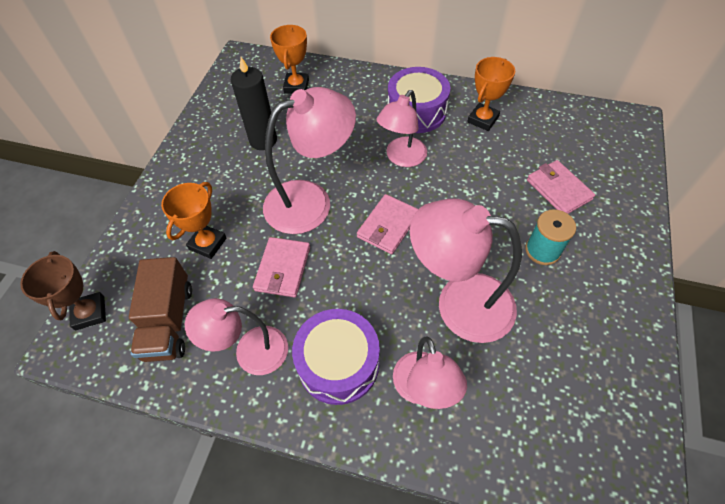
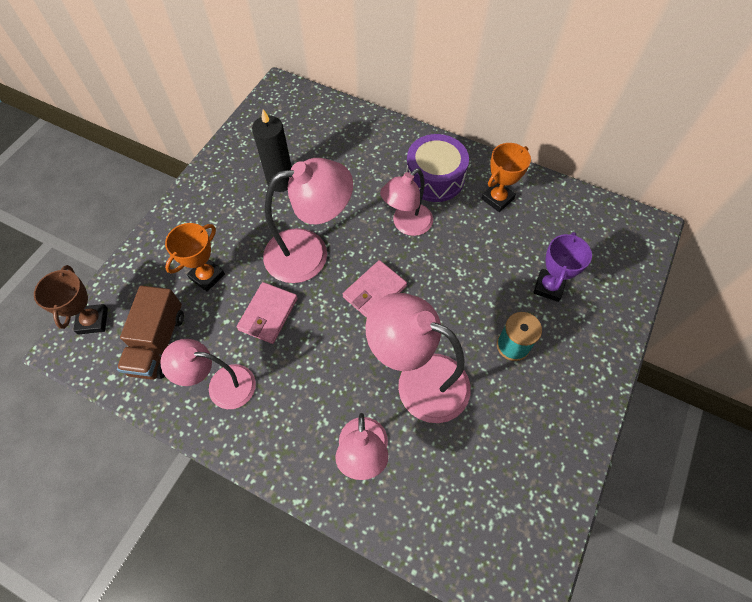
camera: 10 degrees right, 5 degrees up
orange trophy [270,25,309,94] -> none
purple drum [292,309,380,405] -> none
pink wallet [527,160,595,214] -> purple trophy [533,232,592,302]

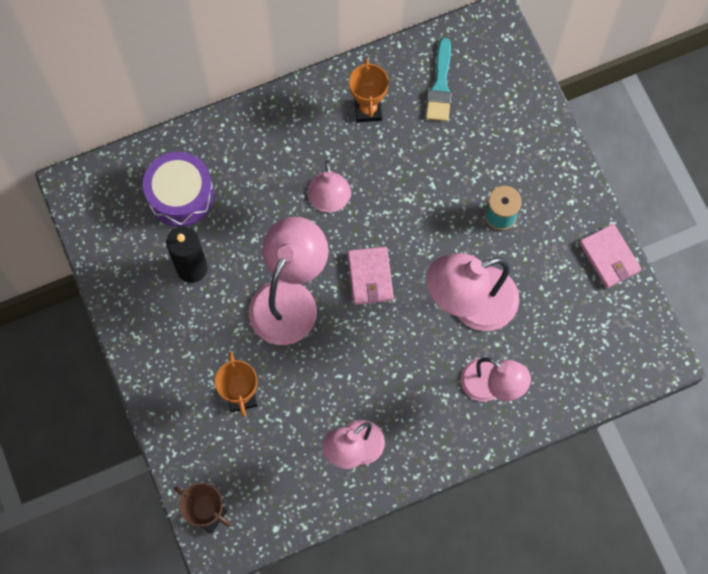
camera: 50 degrees left, 10 degrees up
brown truck [117,286,184,380] -> none
pink wallet [237,282,298,344] -> pink wallet moved to [579,224,641,288]
purple drum [406,134,469,202] -> purple drum moved to [143,152,214,227]
purple trophy [533,232,592,302] -> none
none -> turquoise brush [426,38,452,122]

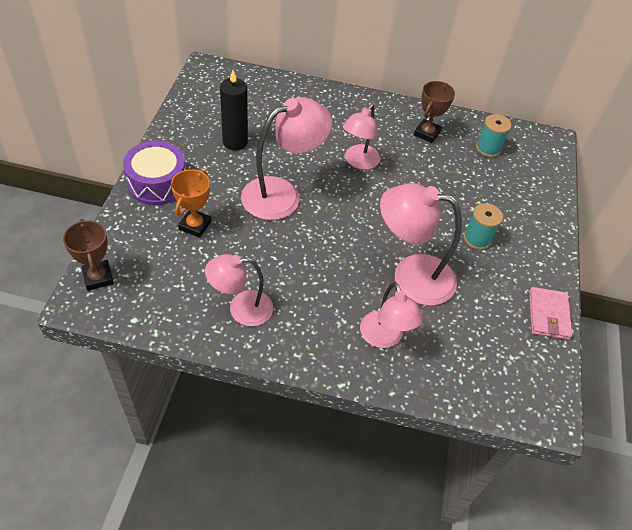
camera: 30 degrees right, 20 degrees down
purple drum [143,152,214,227] -> purple drum moved to [123,141,186,205]
pink wallet [348,247,394,305] -> none
orange trophy [349,58,389,122] -> brown trophy [414,81,455,143]
turquoise brush [426,38,452,122] -> turquoise spool [476,114,511,157]

